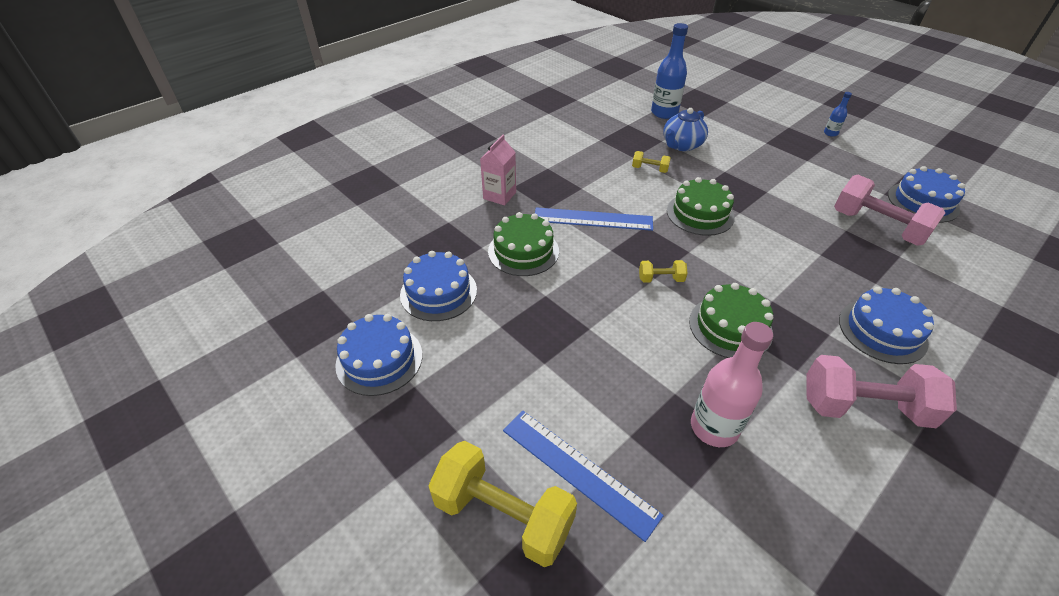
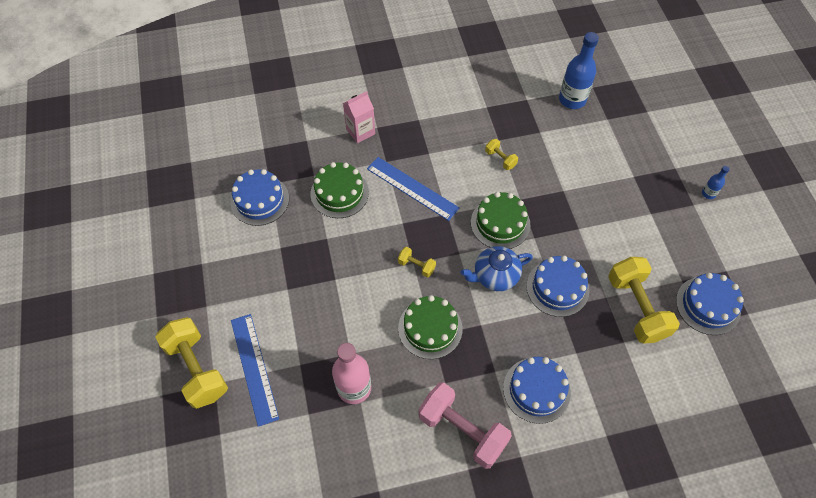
camera: 30 degrees right, 15 degrees up
blue cake [335,314,422,396] -> blue cake moved to [526,256,589,317]
blue teapot [663,108,708,151] -> blue teapot moved to [460,246,533,291]
pink dumbbell [834,175,945,246] -> yellow dumbbell [608,257,680,344]

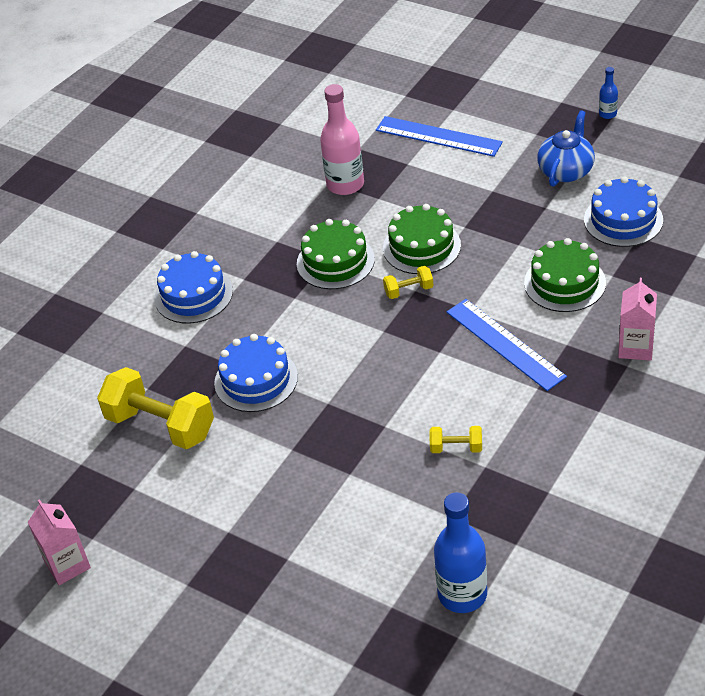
camera: 140 degrees right, 15 degrees down
yellow dumbbell [155,317,228,409] -> none
blue ruler [367,157,459,221] -> blue ruler turned 60 degrees clockwise [447,299,567,391]
pink dumbbell [418,382,512,469] -> none
blue teapot [460,246,533,291] -> blue teapot moved to [537,110,595,187]
green cake [471,192,530,249] -> green cake moved to [383,204,461,274]
blue cake [676,273,744,335] -> none
blue bottle [702,166,730,199] -> blue bottle moved to [599,67,618,119]
none -> pink carton [28,499,91,585]

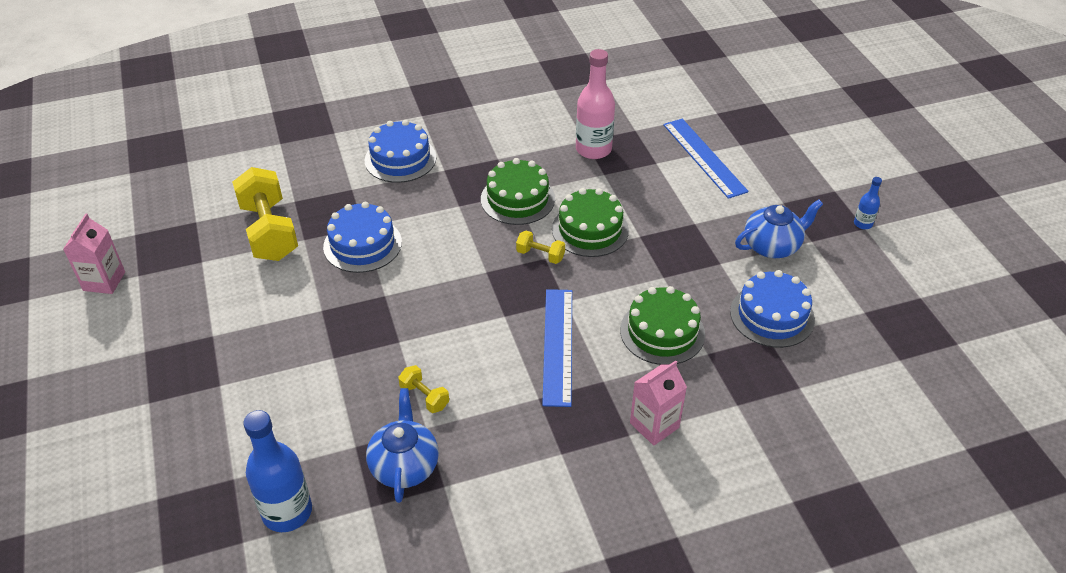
camera: 35 degrees right, 0 degrees up
none -> blue teapot [366,388,439,503]

